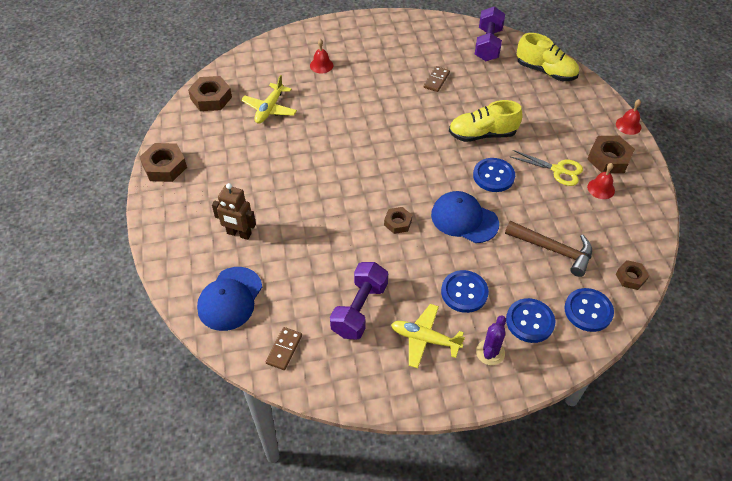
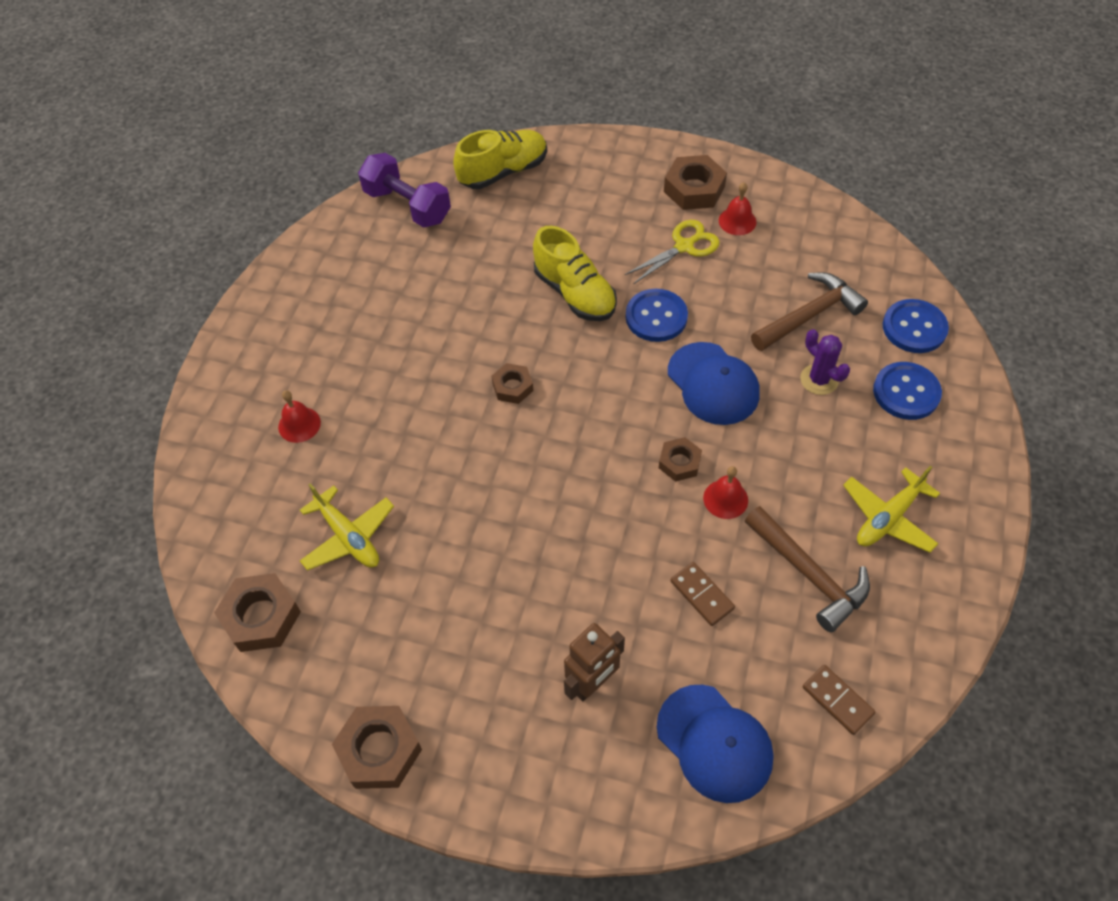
camera: 60 degrees left, 5 degrees up
purple dumbbell [330,262,388,340] -> brown hammer [745,506,870,632]
brown domino [424,66,450,92] -> brown domino moved to [670,562,735,626]
blue cap [431,191,499,243] -> blue cap turned 90 degrees counterclockwise [668,342,760,425]
blue button [441,270,489,313] -> none
yellow shoe [449,100,522,142] -> yellow shoe turned 60 degrees counterclockwise [533,226,617,321]
purple cactus [476,315,506,365] -> purple cactus moved to [800,329,850,395]
red bell [616,99,641,135] -> red bell moved to [703,466,748,519]
brown nut [616,260,649,290] -> brown nut moved to [491,363,533,404]

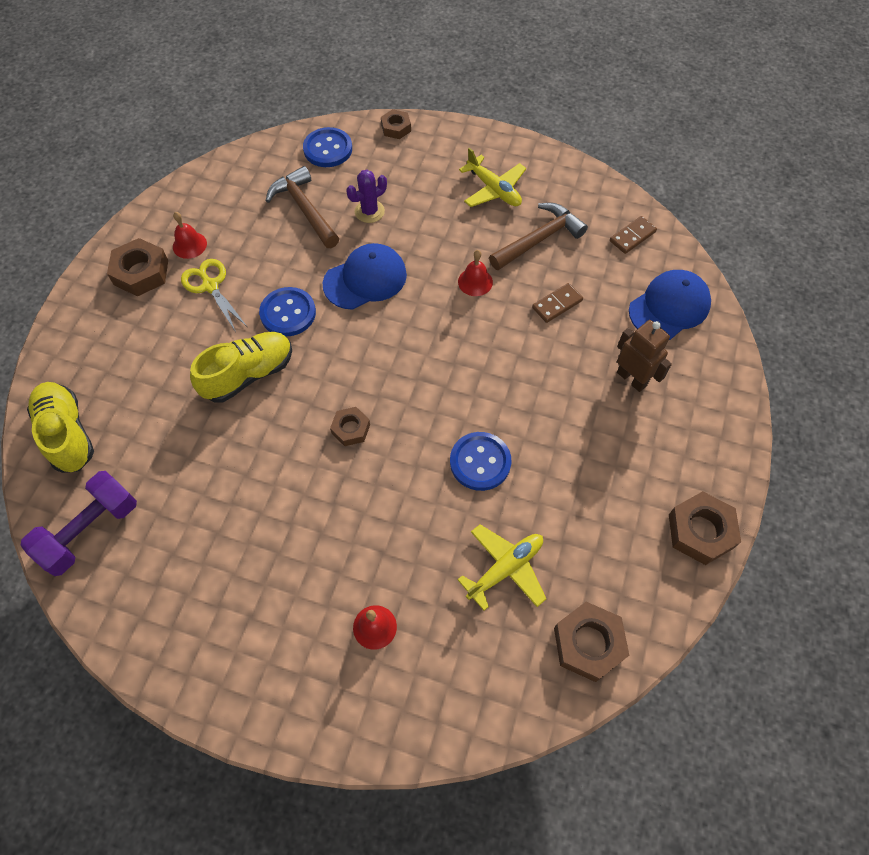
camera: 90 degrees left, 5 degrees up
brown nut [659,437,702,482] -> brown nut moved to [381,109,411,139]
blue button [873,362,942,420] -> blue button moved to [450,432,511,491]

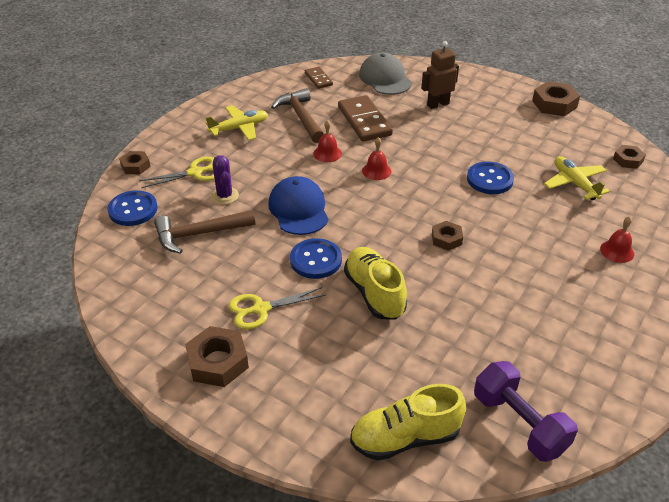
camera: 75 degrees left, 20 degrees down
red bell [173,212,207,259] -> red bell moved to [362,137,391,180]
brown domino [532,283,583,323] -> brown domino [338,95,393,142], size x1.83
brown nut [554,602,629,682] -> brown nut [613,145,646,169], size x0.61
blue cap [629,270,711,340] -> grey cap [359,52,412,95]
none -> yellow scissors [139,157,215,188]

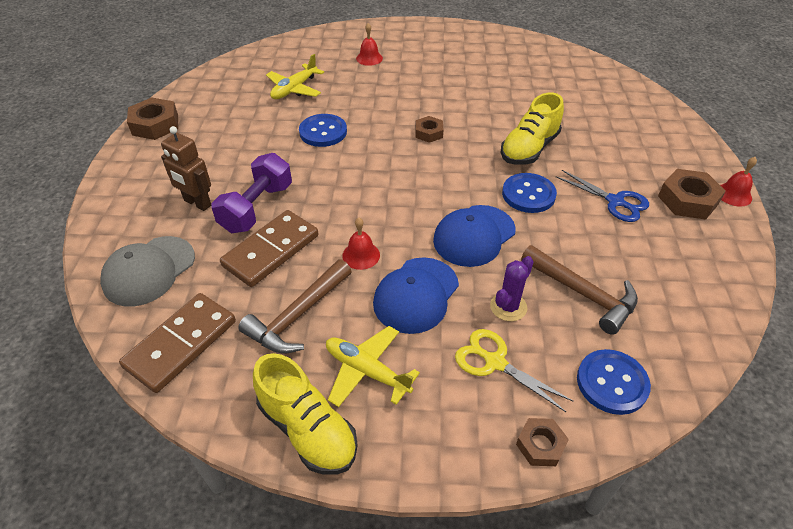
camera: 120 degrees left, 5 degrees up
yellow scissors [228,287,326,330] -> blue scissors [556,170,649,222]
brown domino [305,67,333,89] -> brown domino [119,293,236,393], size x1.83
yellow shoe [350,384,466,460] -> yellow shoe moved to [253,353,358,475]
red bell [362,137,391,180] -> red bell moved to [720,157,757,207]
purple dumbbell [474,361,578,462] -> purple dumbbell moved to [211,153,292,233]
brown nut [613,145,646,169] -> none
none -> blue cap [373,257,459,334]

